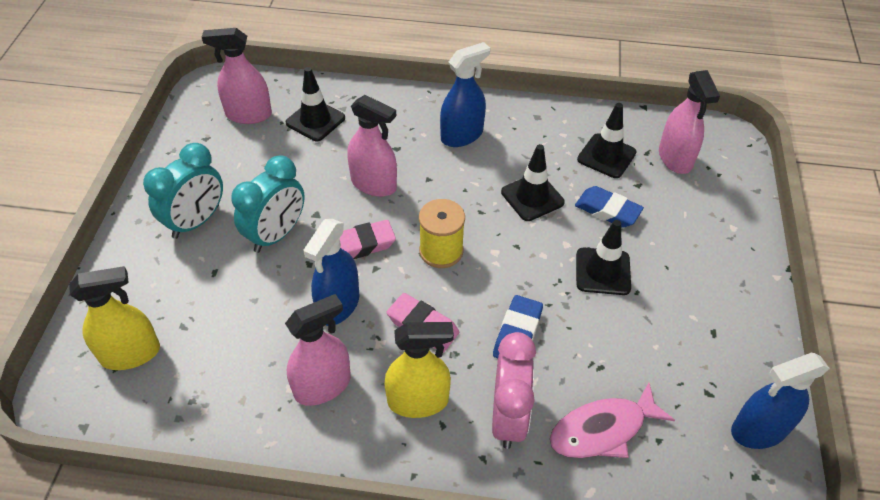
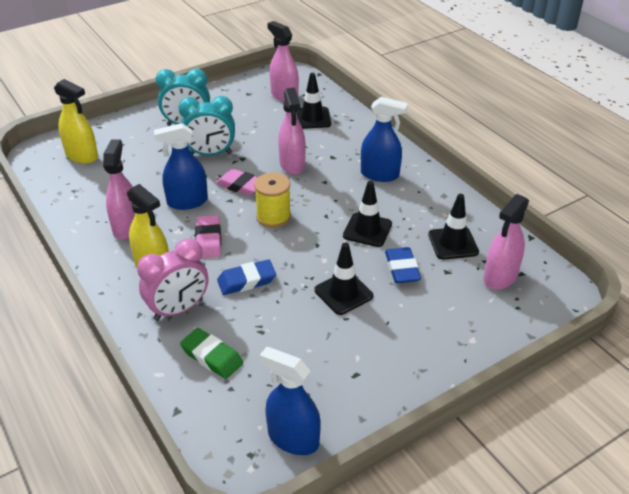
camera: 50 degrees right, 10 degrees down
pink spray bottle [285,294,351,406] -> pink spray bottle turned 105 degrees counterclockwise [103,139,135,240]
pink fish [550,382,675,458] -> green eraser [180,328,243,379]

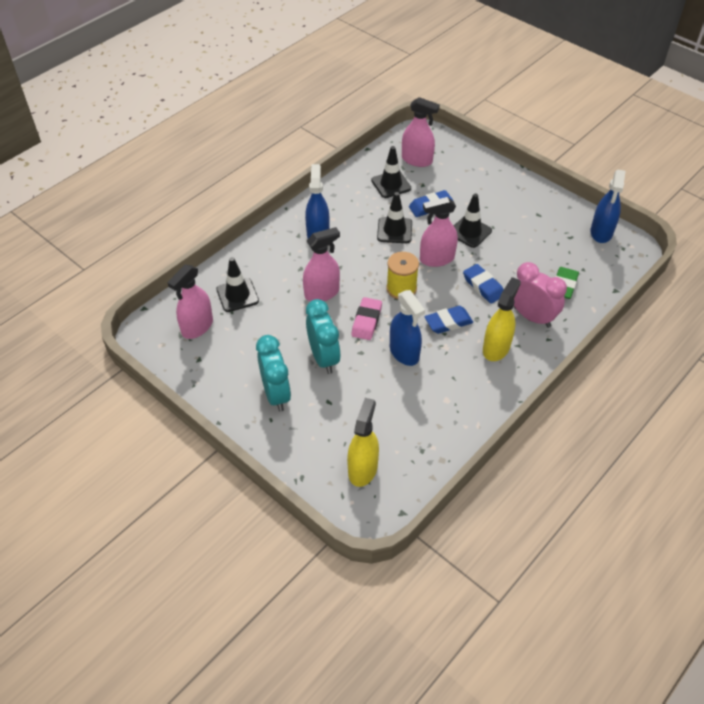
camera: 105 degrees left, 10 degrees up
pink spray bottle [103,139,135,240] -> pink spray bottle moved to [420,197,458,267]
pink eraser [195,215,221,258] -> blue eraser [425,306,473,334]

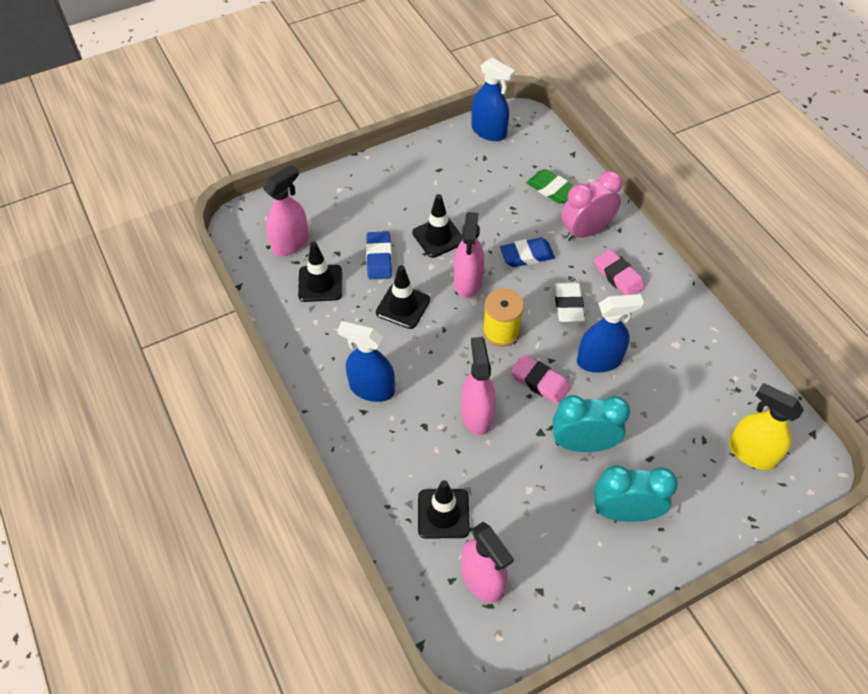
camera: 70 degrees left, 5 degrees up
blue eraser [425,306,473,334] -> white eraser [554,282,585,322]
yellow spray bottle [483,277,521,361] -> pink eraser [594,249,645,295]

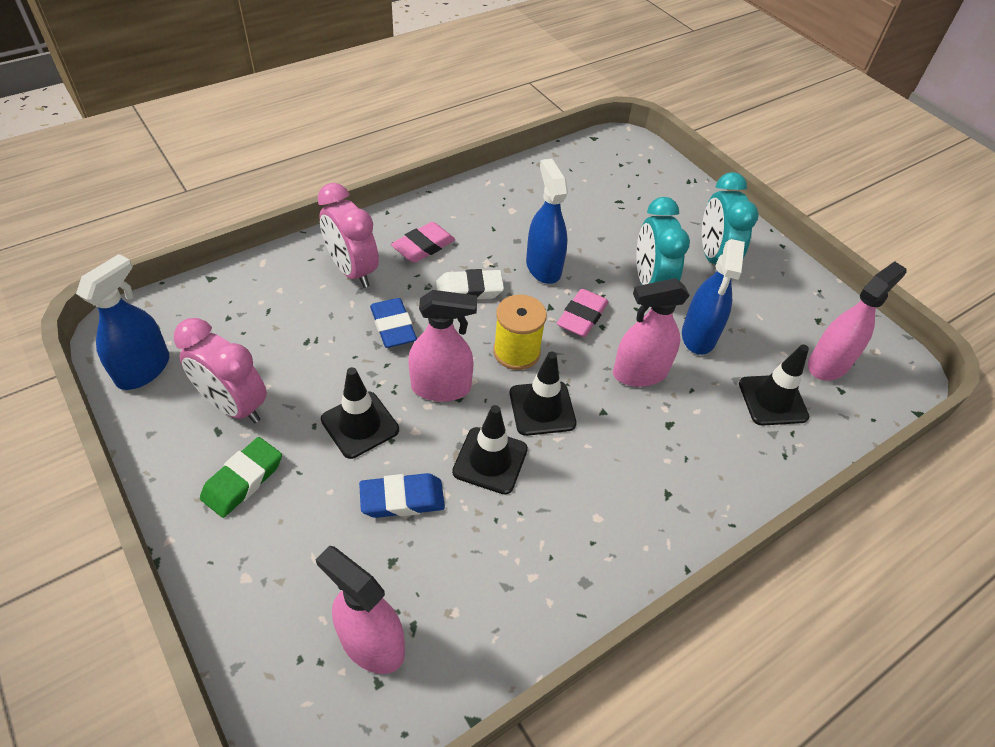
camera: 100 degrees left, 5 degrees down
black traffic cone [298,242,342,302] -> black traffic cone moved to [510,352,577,436]
blue spray bottle [338,321,395,402] -> blue spray bottle moved to [682,239,745,355]
green eraser [526,169,573,204] -> green eraser moved to [200,437,282,518]
yellow spray bottle [729,383,804,470] -> none
none -> pink clock [174,318,267,423]

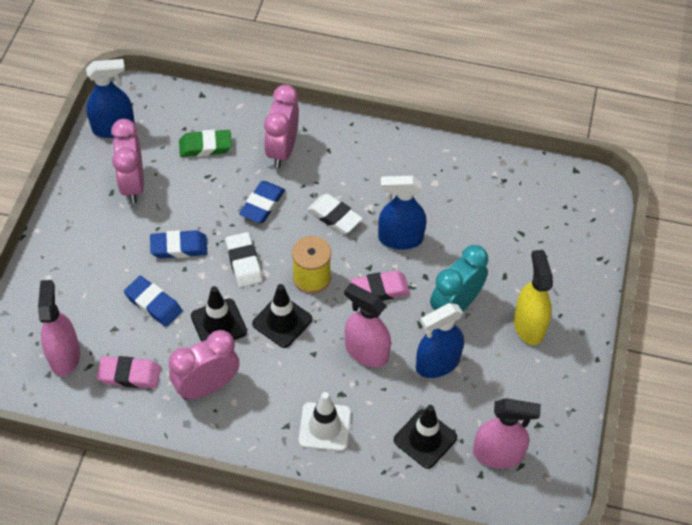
camera: 50 degrees right, 5 degrees up
green eraser [200,437,282,518] -> green eraser moved to [179,130,232,157]
black traffic cone [321,367,399,459] -> blue eraser [150,230,207,259]
pink eraser [391,222,455,263] -> pink eraser moved to [97,356,161,388]
pink spray bottle [408,290,477,402] -> white eraser [225,232,262,287]
blue spray bottle [526,159,568,284] -> blue spray bottle turned 120 degrees counterclockwise [378,176,427,250]
turquoise clock [702,172,759,265] -> yellow spray bottle [514,250,553,345]
none -> pink clock [169,330,239,400]
none -> white traffic cone [299,392,351,451]

